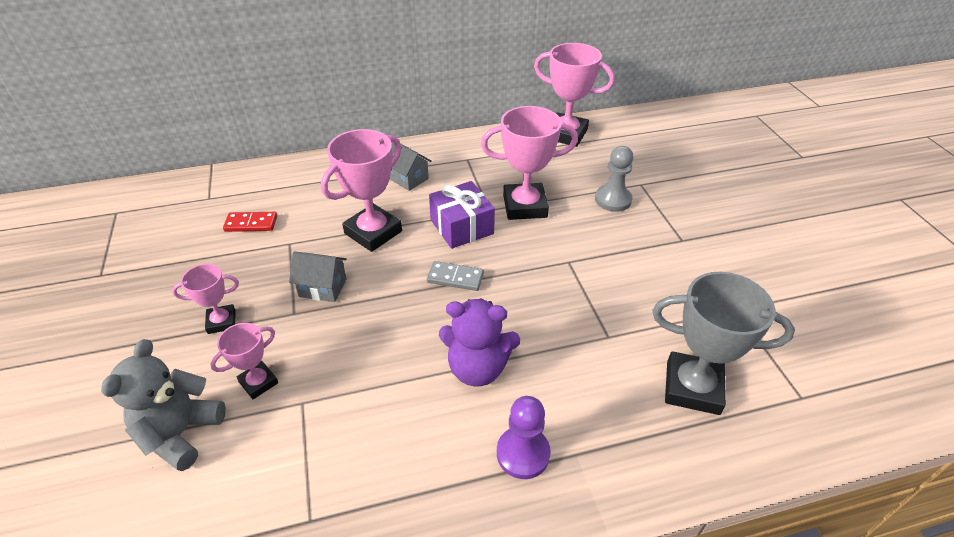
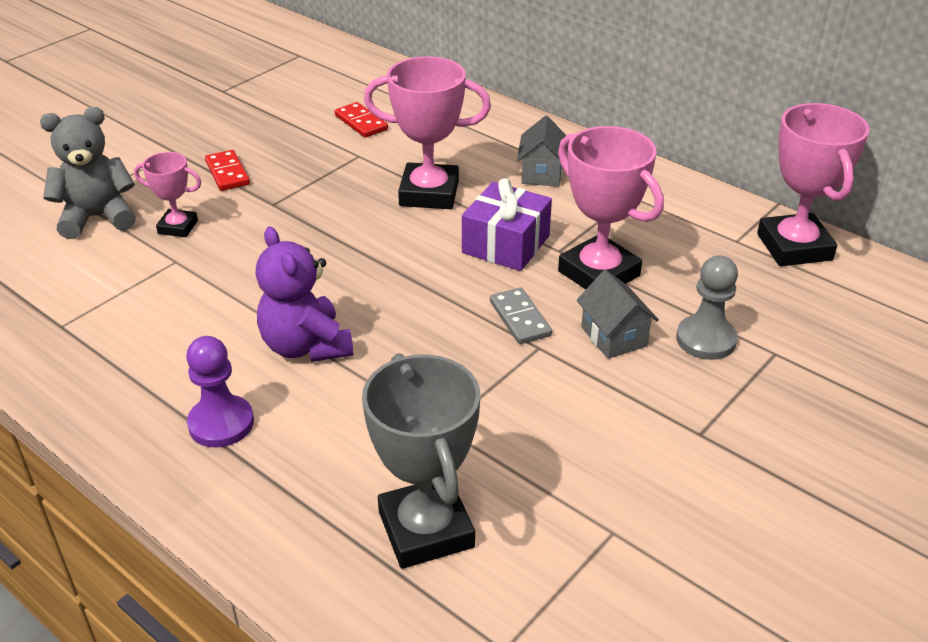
camera: 55 degrees right, 5 degrees down
pink trophy [172,264,239,334] -> red domino [205,150,250,191]
grey house [289,251,347,302] -> grey house moved to [577,270,659,359]
grey domino [427,261,484,291] -> grey domino moved to [490,288,552,344]

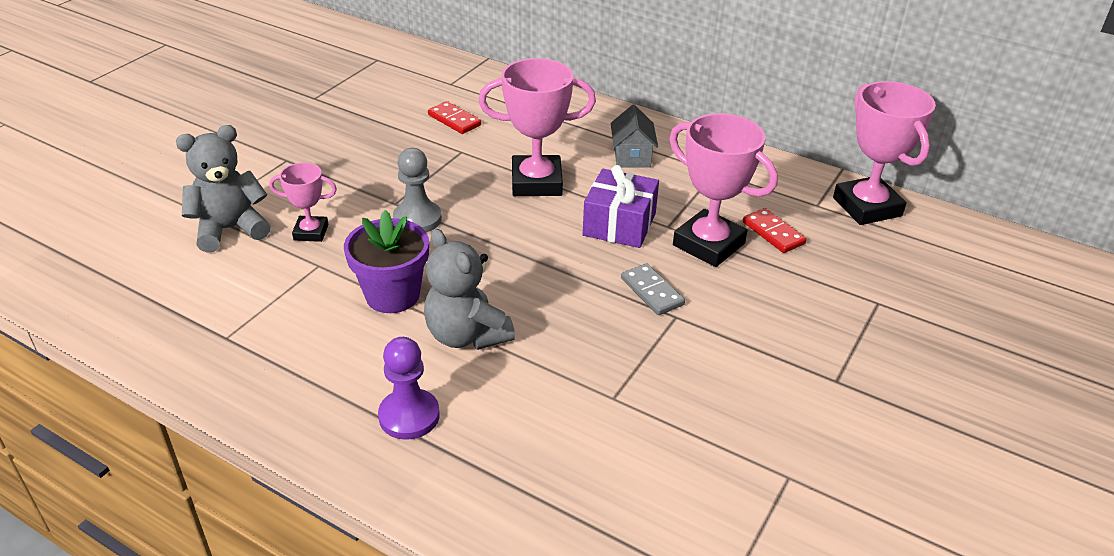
camera: 10 degrees left, 0 degrees up
red domino [205,150,250,191] -> red domino moved to [743,208,807,253]
purple teddy bear [256,226,353,362] -> grey teddy bear [424,229,515,350]
grey trophy [362,353,480,569] -> none
grey house [577,270,659,359] -> none
grey pawn [676,255,738,360] -> grey pawn moved to [393,148,442,232]
none -> purple flower pot [344,210,429,313]

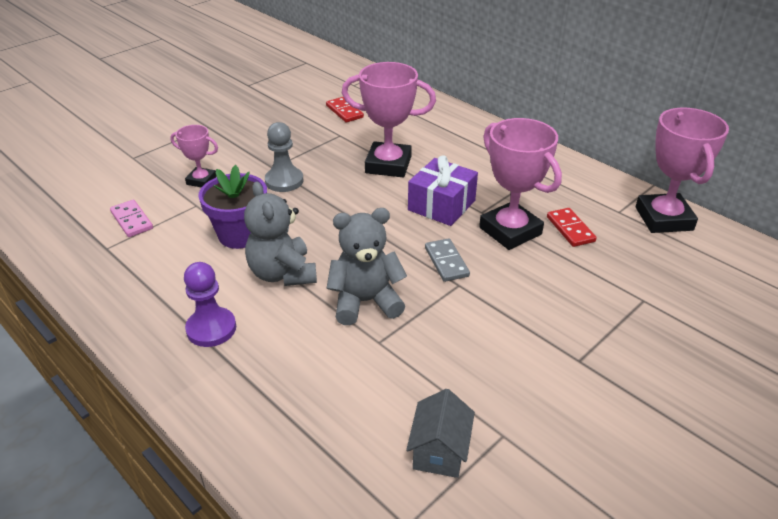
camera: 15 degrees right, 0 degrees up
grey teddy bear [176,125,271,253] -> grey teddy bear moved to [326,208,407,325]
grey house [611,105,658,168] -> grey house moved to [406,389,475,478]
none -> pink domino [110,200,153,237]

